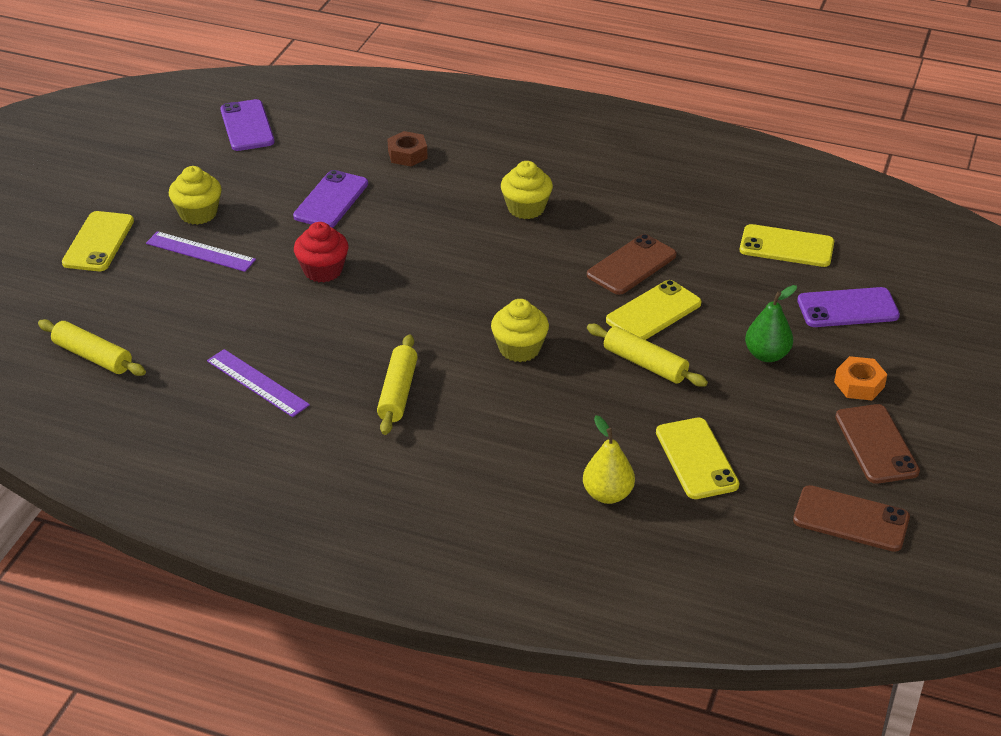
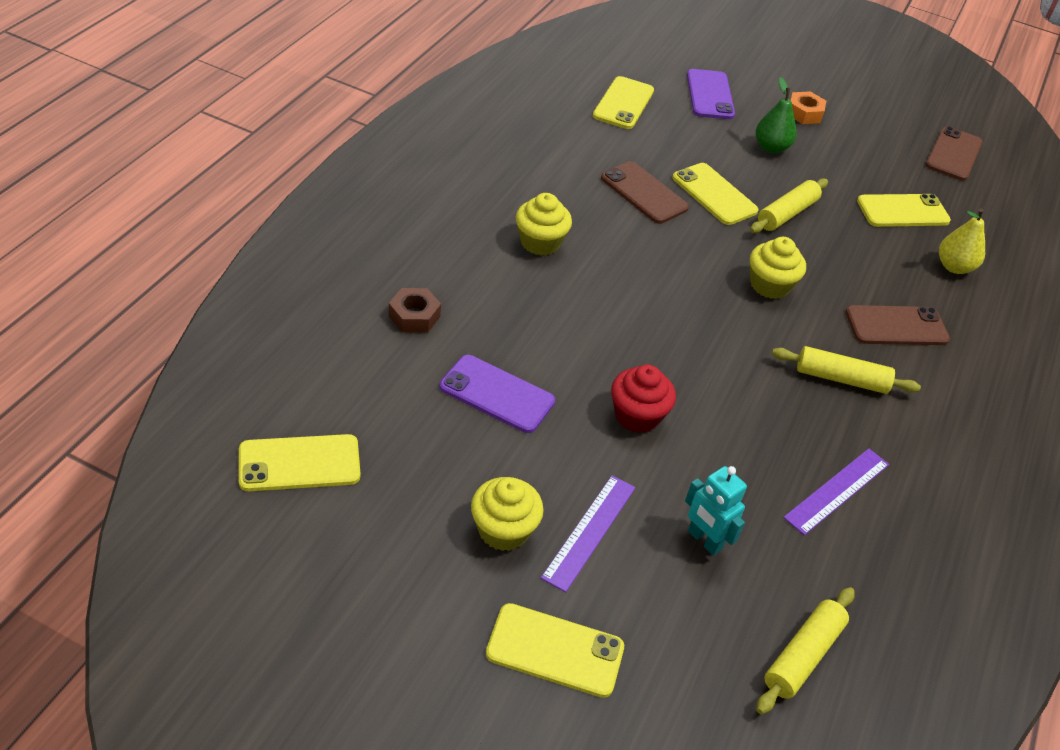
camera: 90 degrees left, 5 degrees up
purple phone [220,99,275,151] -> yellow phone [239,434,360,491]
brown phone [835,404,920,484] -> brown phone moved to [845,305,950,345]
none -> turquoise robot [685,466,747,555]

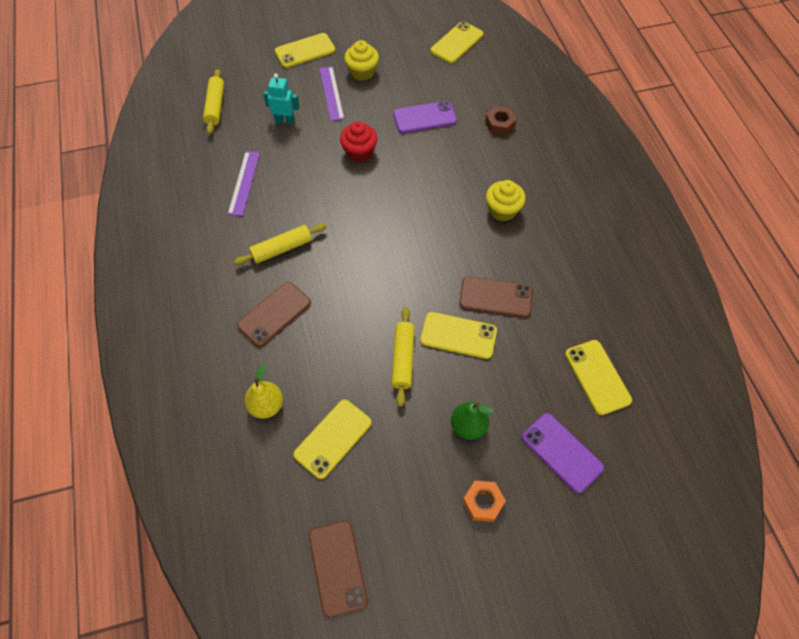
camera: 145 degrees right, 15 degrees up
yellow cupcake [750,237,806,299] -> none

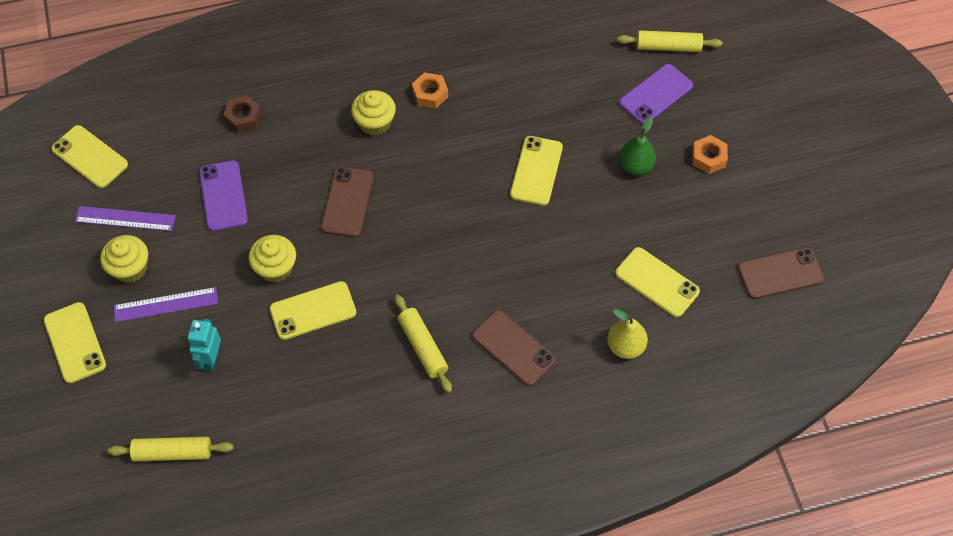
camera: 90 degrees left, 0 degrees up
purple ruler [228,151,260,216] -> purple ruler moved to [75,206,176,231]
red cupcake [340,121,378,162] -> yellow cupcake [249,235,296,283]
yellow rolling pin [392,307,414,407] -> yellow rolling pin moved to [617,30,722,52]
brown phone [459,277,532,317] -> brown phone moved to [321,167,374,237]
yellow phone [565,340,632,415] -> yellow phone moved to [270,281,356,340]
none -> orange nut [412,72,448,109]

